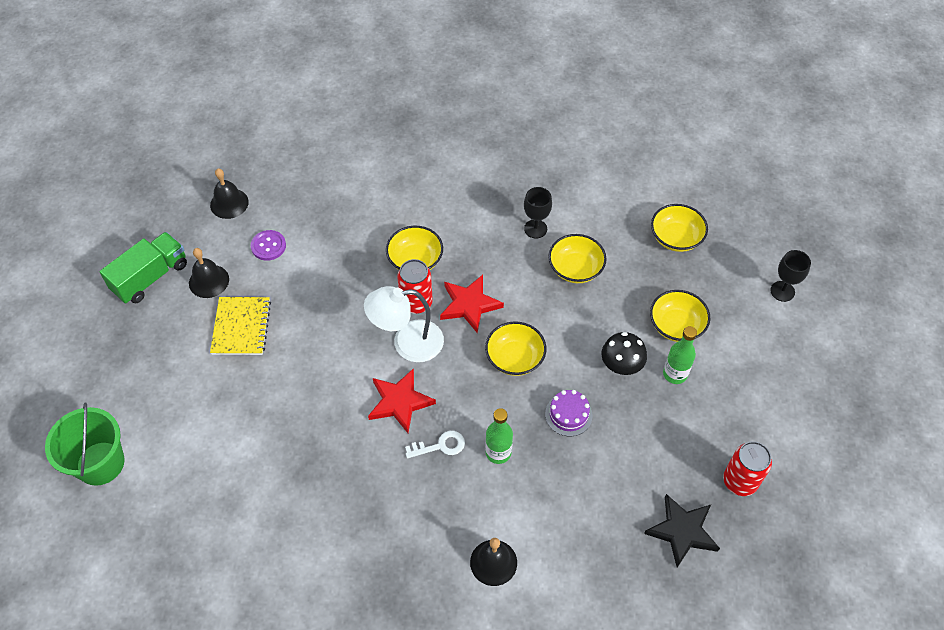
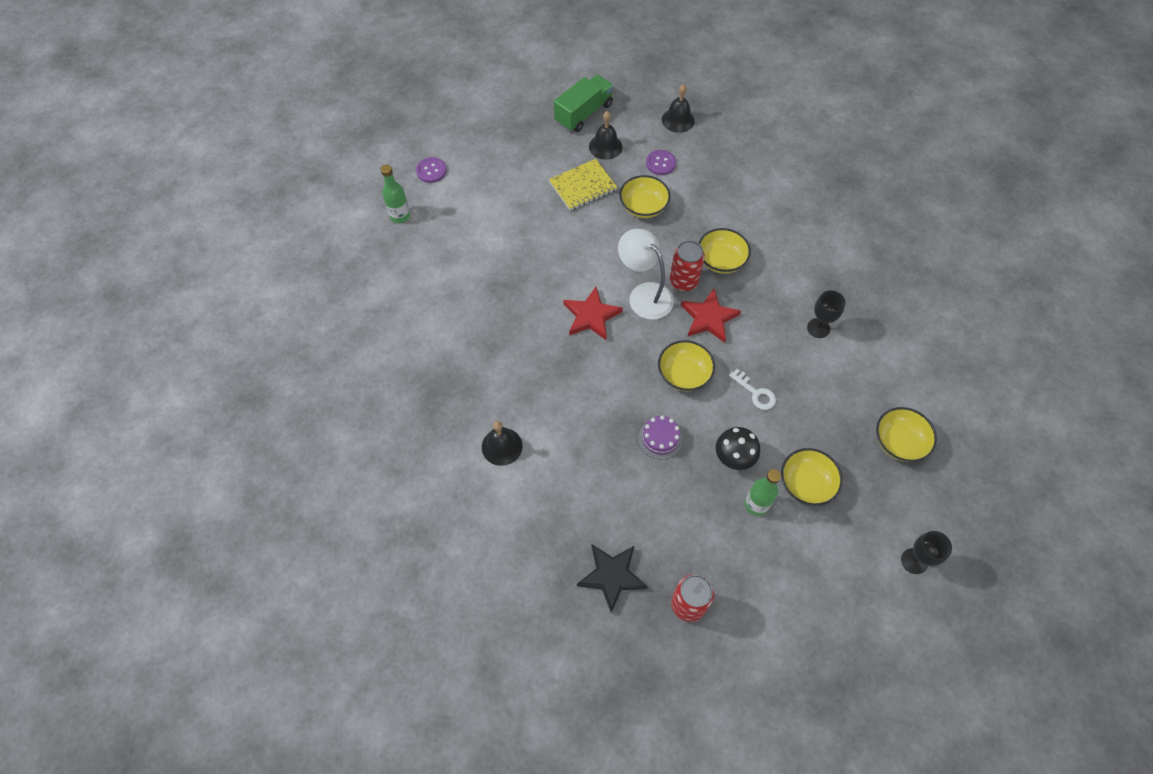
camera: 60 degrees right, 5 degrees up
green bucket [45,403,125,486] -> purple button [416,157,447,183]
green truck [99,232,187,303] -> green truck turned 60 degrees counterclockwise [554,75,614,132]
white key [405,431,465,458] -> white key moved to [729,369,776,410]
green bottle [485,408,513,464] -> green bottle moved to [381,165,410,223]
yellow bowl [548,234,607,283] -> yellow bowl moved to [619,175,671,218]

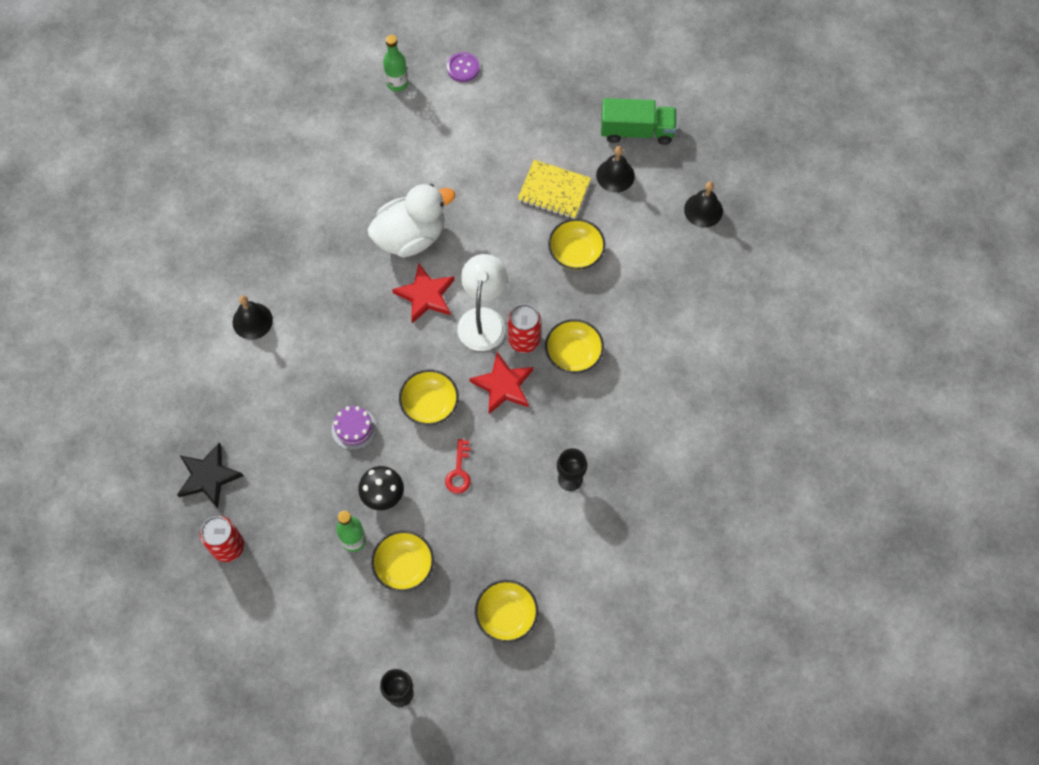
camera: 50 degrees right, 5 degrees up
purple button [646,150,676,175] -> none
white key [729,369,776,410] -> red key [445,439,471,494]
none -> white duck [367,184,455,258]

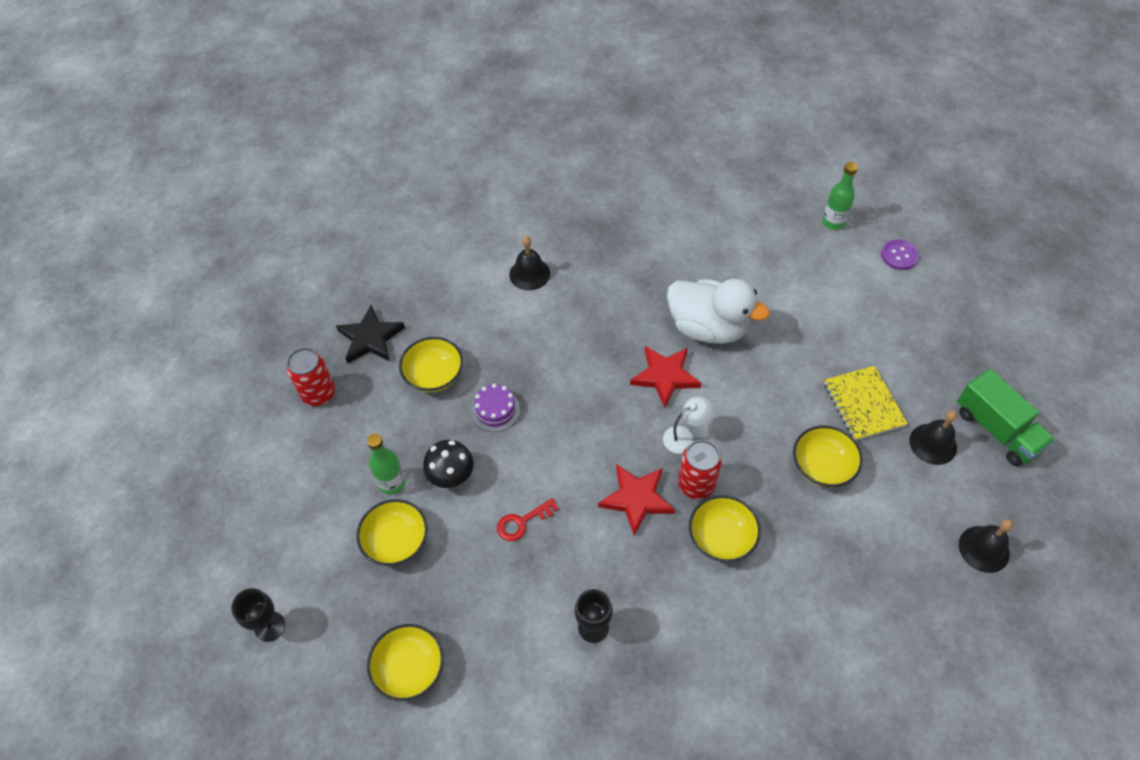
camera: 55 degrees right, 10 degrees down
yellow bowl [399,370,459,425] -> yellow bowl moved to [399,337,463,392]
white lamp [457,254,507,351] -> white lamp [663,397,713,454], size x0.58

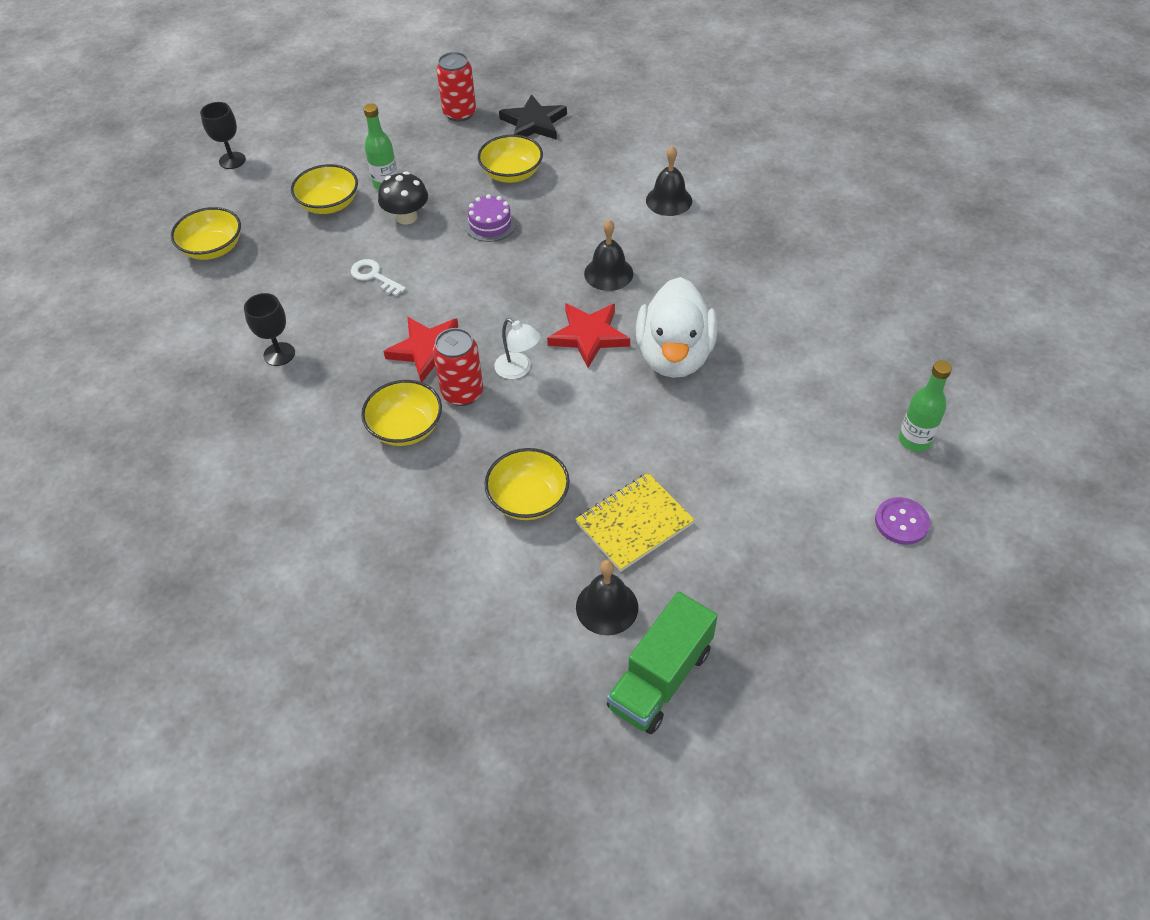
camera: 70 degrees right, 5 degrees down
red key [497,498,558,541] -> white key [351,259,406,296]
black bell [959,519,1013,573] -> black bell moved to [584,220,633,291]

